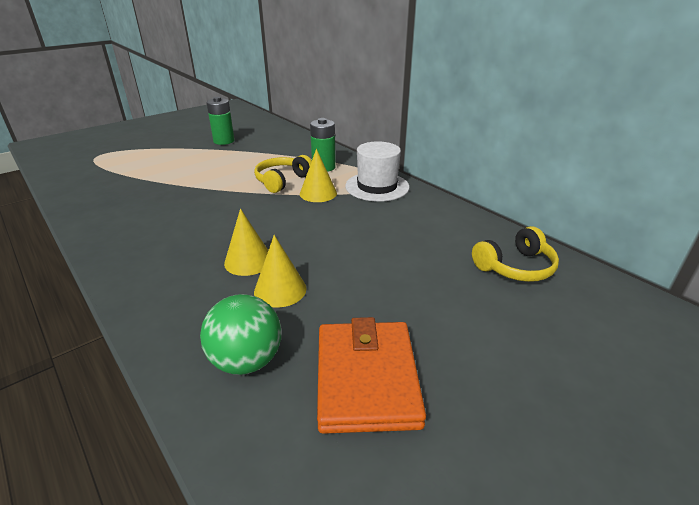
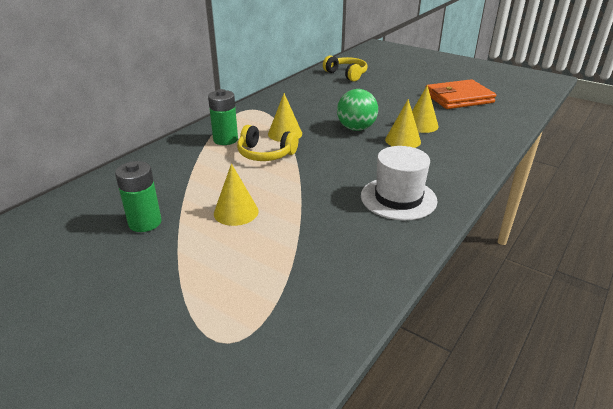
camera: 105 degrees left, 0 degrees up
green ball [200,294,281,375] -> green ball moved to [337,89,378,131]
white hat [345,141,410,202] -> white hat moved to [361,146,437,220]
none -> yellow cone [214,163,259,226]

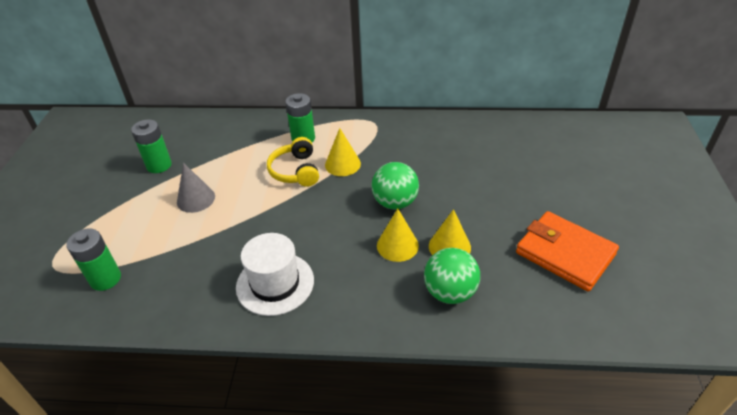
camera: 60 degrees right, 10 degrees up
yellow cone [214,163,259,226] -> grey cone [177,163,215,213]
yellow headphones [323,55,368,82] -> none
none -> green battery [66,228,121,291]
none -> green ball [424,248,480,304]

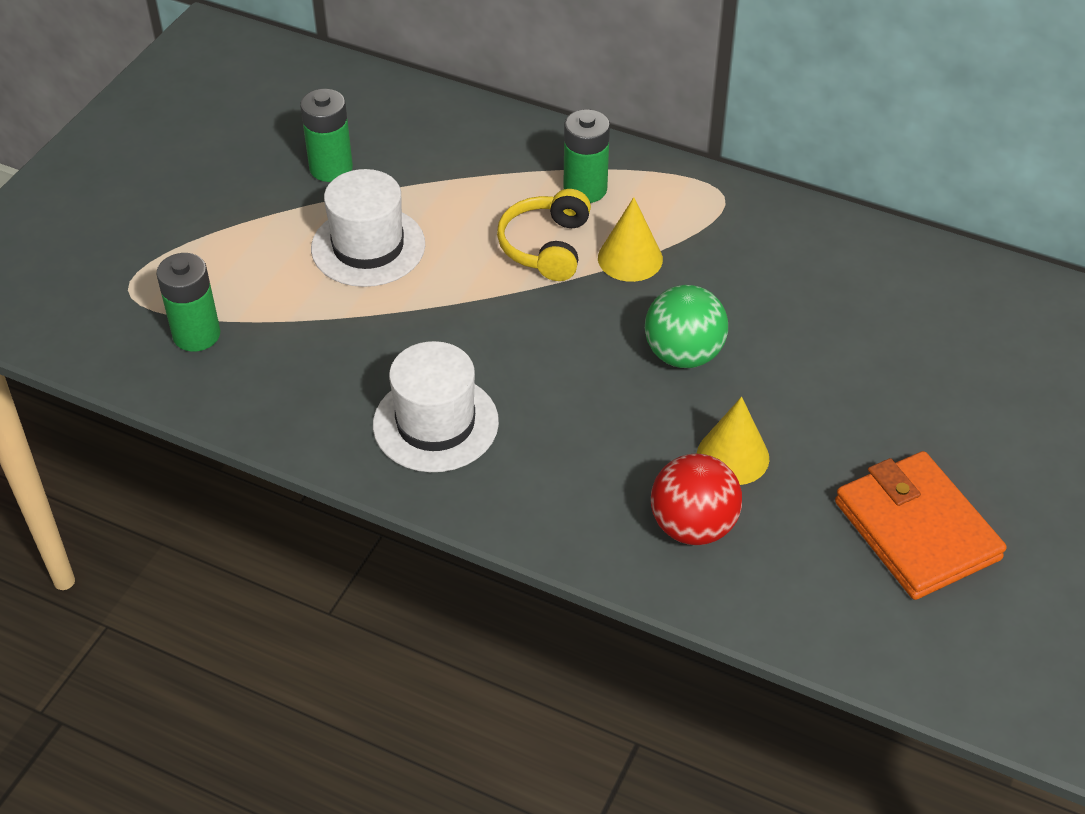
camera: 20 degrees right, 5 degrees up
grey cone [177,163,215,213] -> white hat [311,169,425,287]
yellow cone [377,208,419,262] -> none
green ball [424,248,480,304] -> red ball [651,454,742,545]

